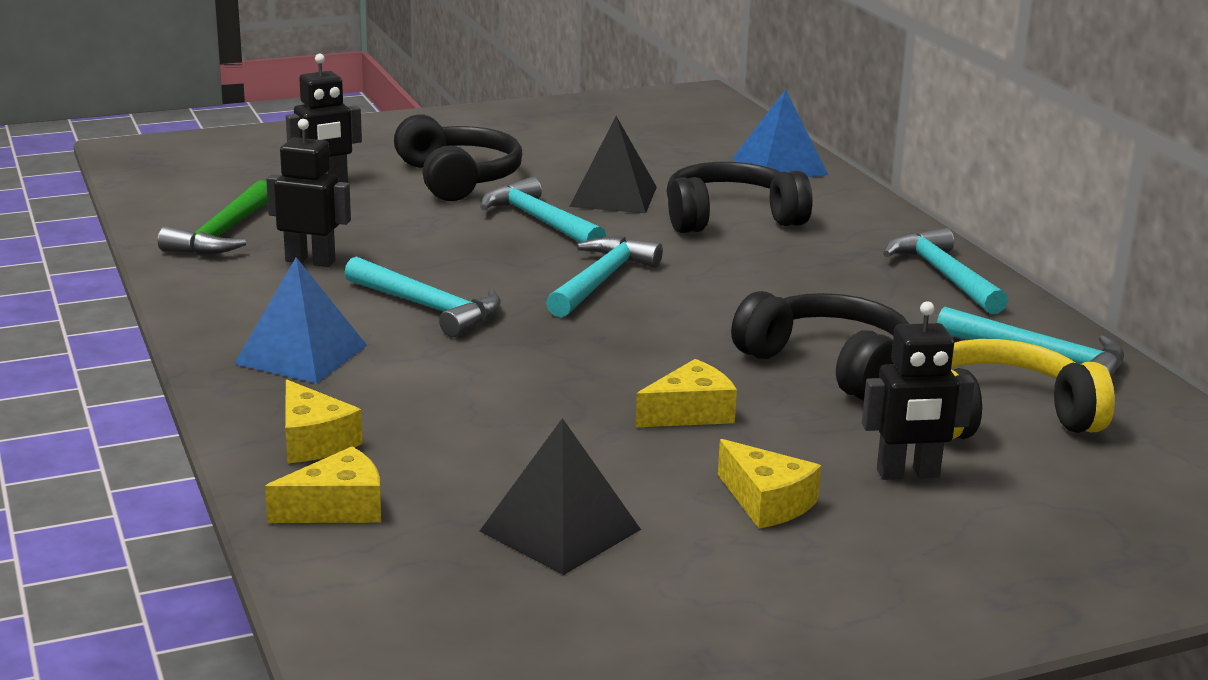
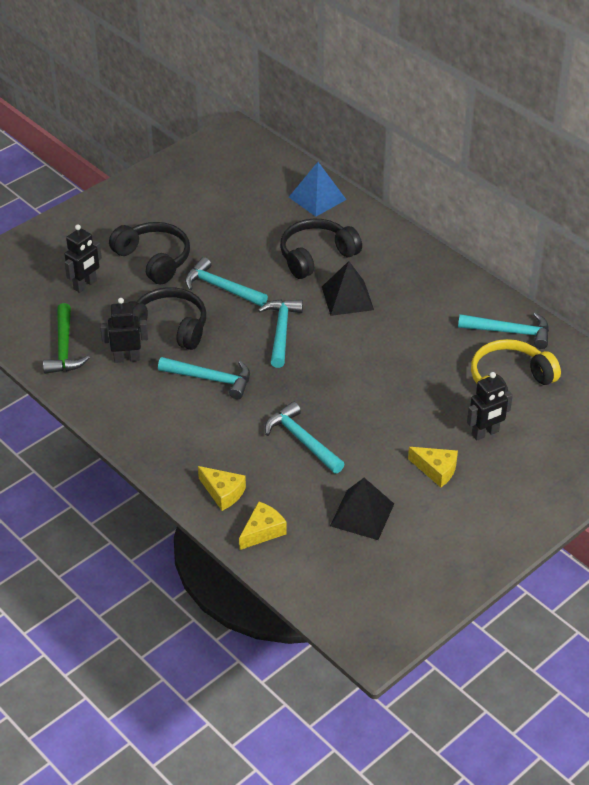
camera: 20 degrees left, 20 degrees up
blue pyramid [234,257,367,383] -> none
black pyramid [569,116,657,213] -> black pyramid moved to [322,261,374,316]
yellow cheese [636,359,737,427] -> none
black headphones [731,291,909,401] -> black headphones moved to [129,287,206,350]
turquoise hammer [883,227,1008,314] -> turquoise hammer moved to [265,402,345,474]

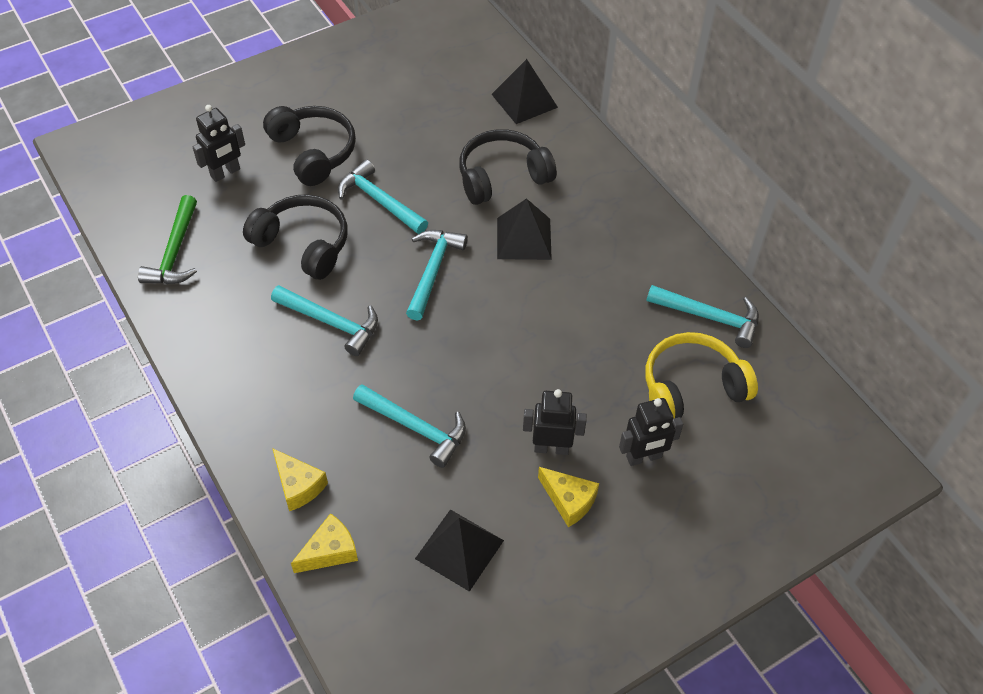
camera: 10 degrees right, 10 degrees up
black robot [100,298,148,363] -> black robot moved to [523,389,587,455]
turquoise hammer [265,402,345,474] -> turquoise hammer turned 150 degrees clockwise [353,384,466,468]
blue pyramid [289,162,347,217] -> black pyramid [492,59,558,124]

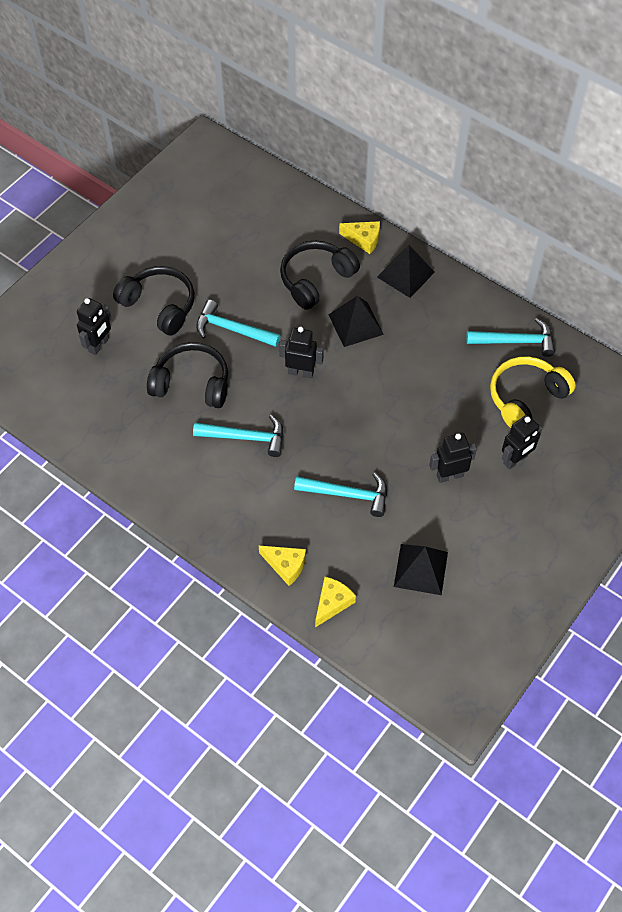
camera: 20 degrees left, 5 degrees up
green hammer [138,195,197,284] -> none
turquoise hammer [406,230,468,321] -> black robot [279,327,324,378]
black pyramid [492,59,558,124] -> black pyramid moved to [377,245,435,298]
yellow cheese [538,467,599,527] -> yellow cheese moved to [339,221,380,254]

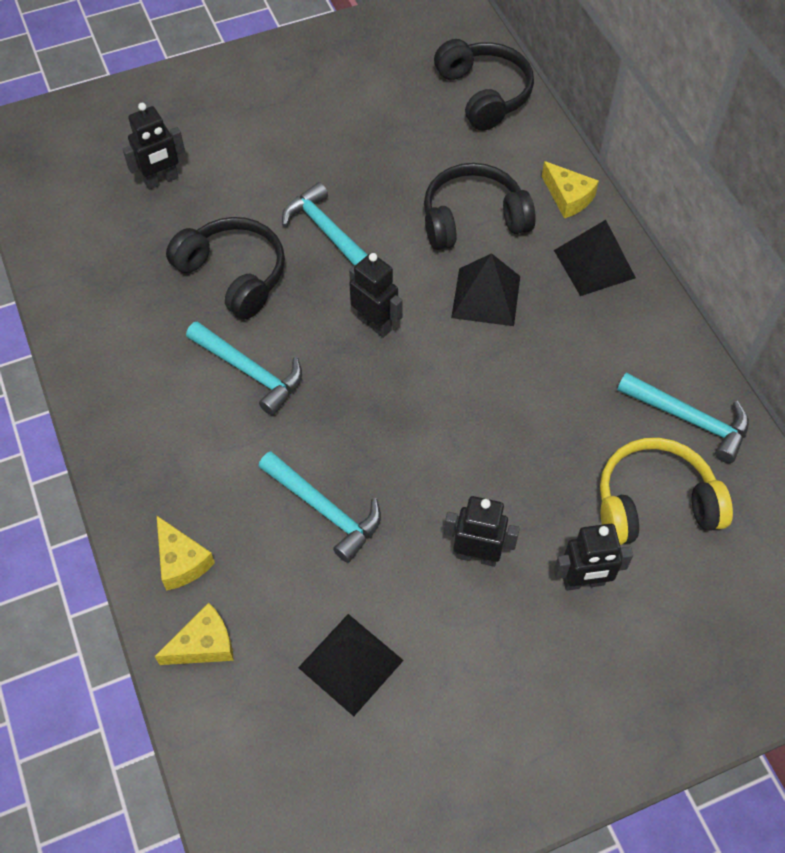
camera: 30 degrees right, 0 degrees up
black headphones [113,266,194,335] -> black headphones moved to [434,39,534,131]

